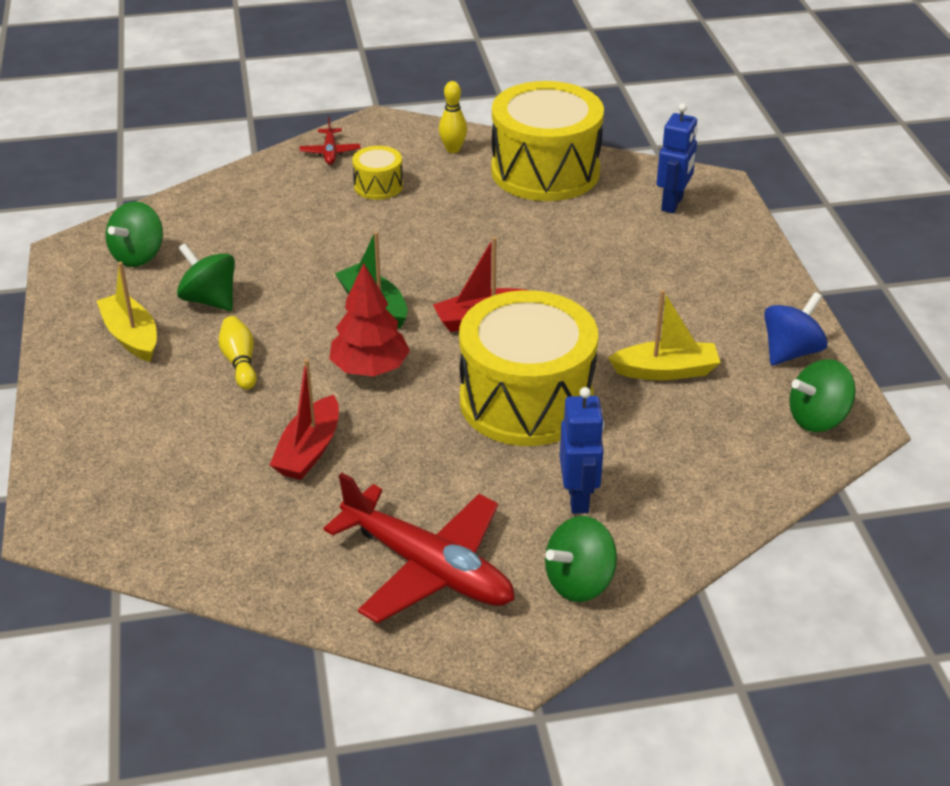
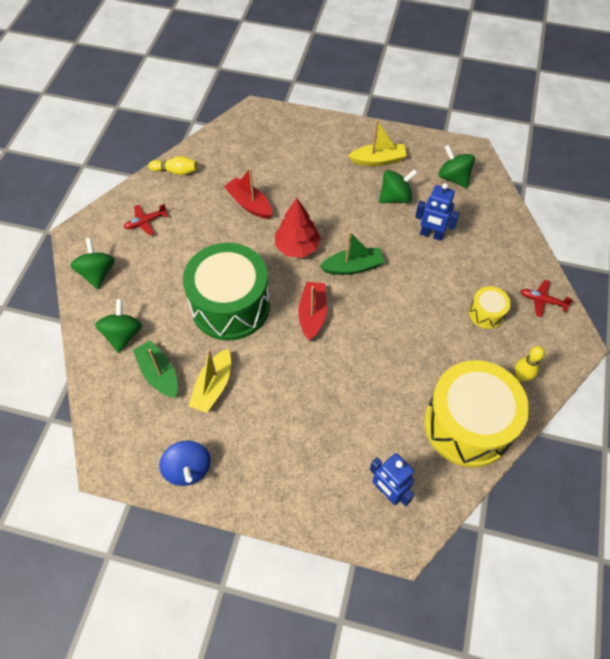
camera: 115 degrees right, 20 degrees up
yellow bowling pin [219,316,257,390] -> yellow bowling pin moved to [149,156,197,175]
red plane [323,473,514,624] -> red plane [124,204,168,236], size x0.44
yellow drum [459,290,598,446] -> green drum [183,243,270,341]
blue robot [560,387,605,514] -> blue robot moved to [415,183,460,241]
green spinning top [789,359,856,432] -> green spinning top moved to [95,299,142,353]
none -> green boat [133,340,178,398]

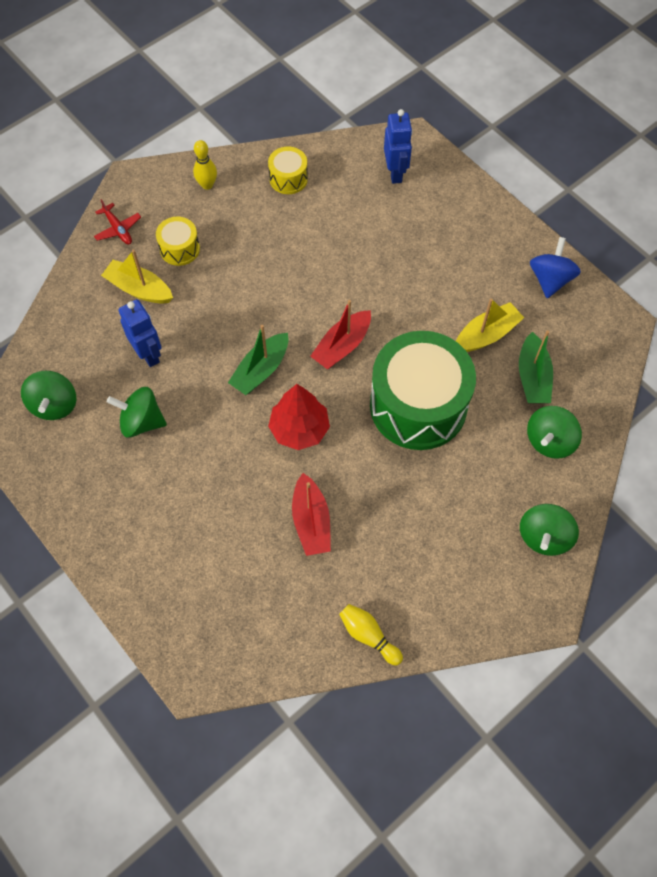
camera: 145 degrees left, 5 degrees up
red plane [124,204,168,236] -> none
green boat [319,231,384,275] -> green boat turned 75 degrees counterclockwise [228,325,288,395]
yellow boat [348,120,407,166] -> yellow boat moved to [101,250,173,304]
yellow drum [424,360,529,467] -> yellow drum [268,147,308,194], size x0.44

